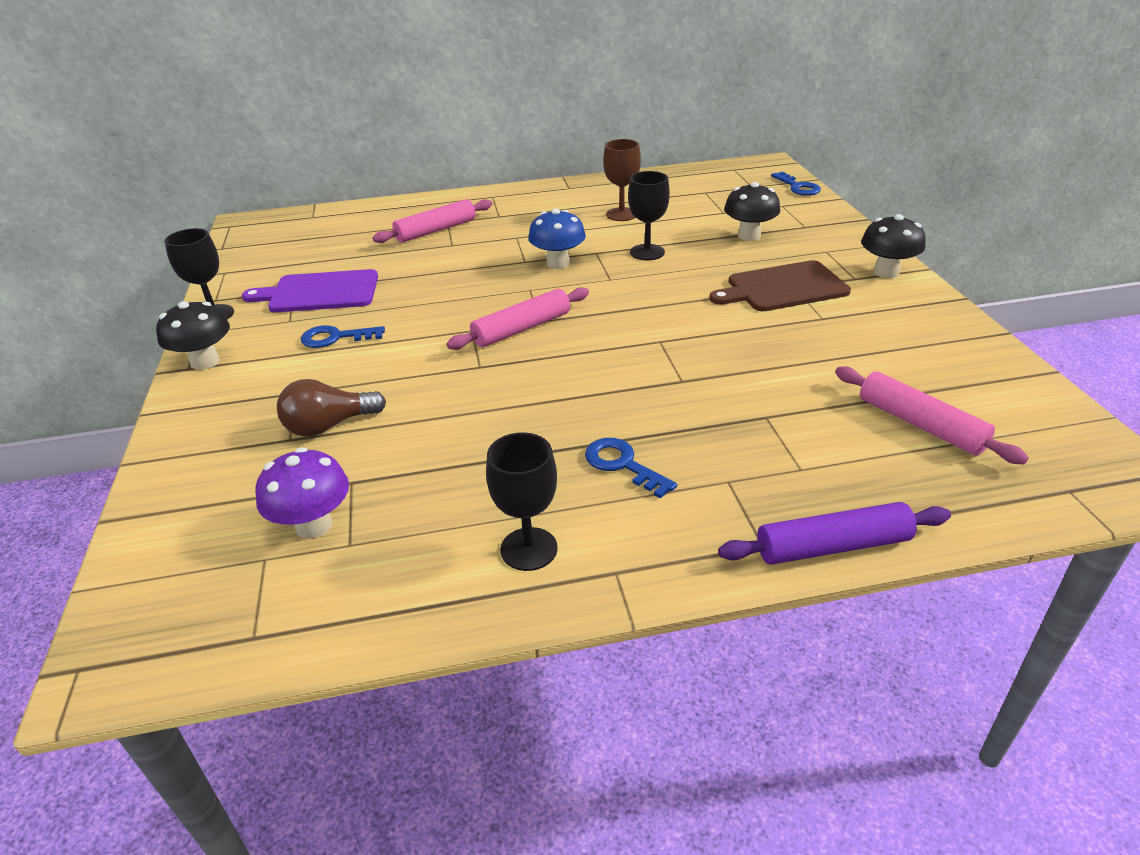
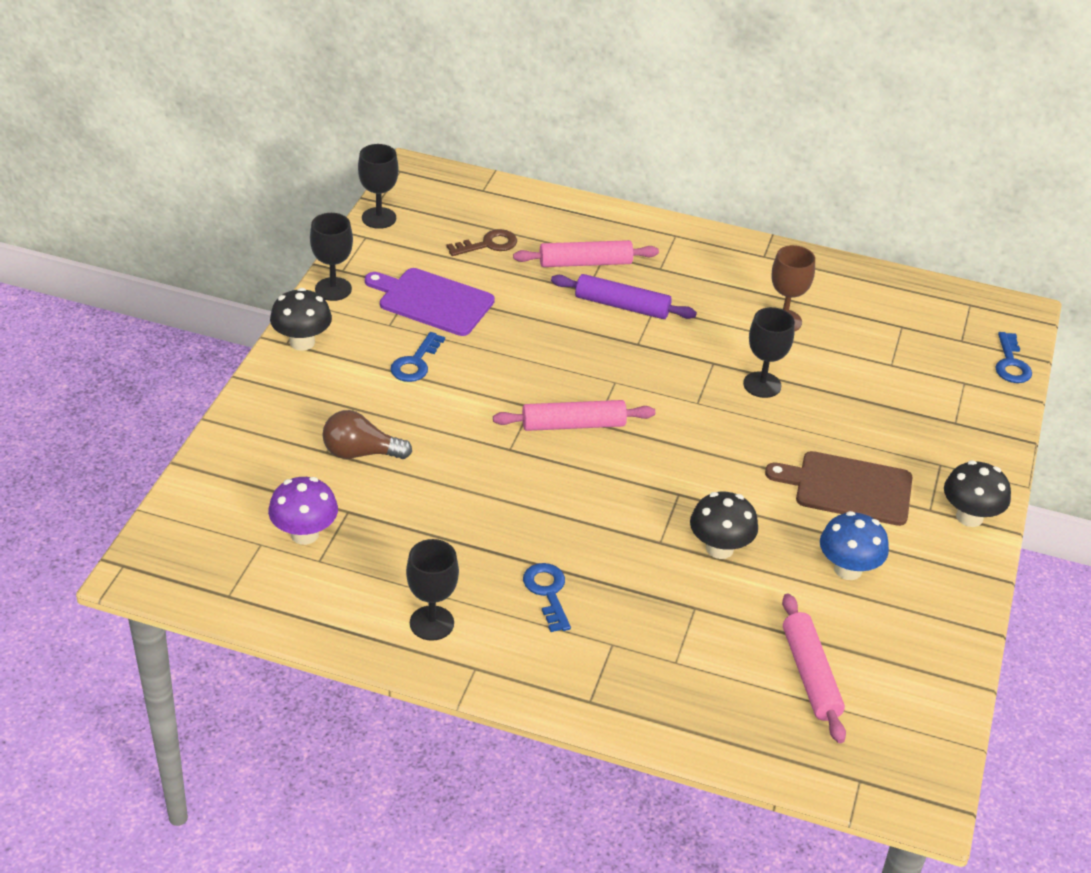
camera: 25 degrees right, 5 degrees up
blue key [301,325,385,348] -> blue key turned 90 degrees counterclockwise [391,332,445,382]
blue mushroom [528,208,586,269] -> blue mushroom moved to [820,511,889,580]
purple rolling pin [718,502,951,565] -> purple rolling pin moved to [551,274,697,319]
black mushroom [724,182,780,241] -> black mushroom moved to [690,492,758,559]
none -> black goblet [358,144,399,229]
none -> brown key [447,229,517,256]

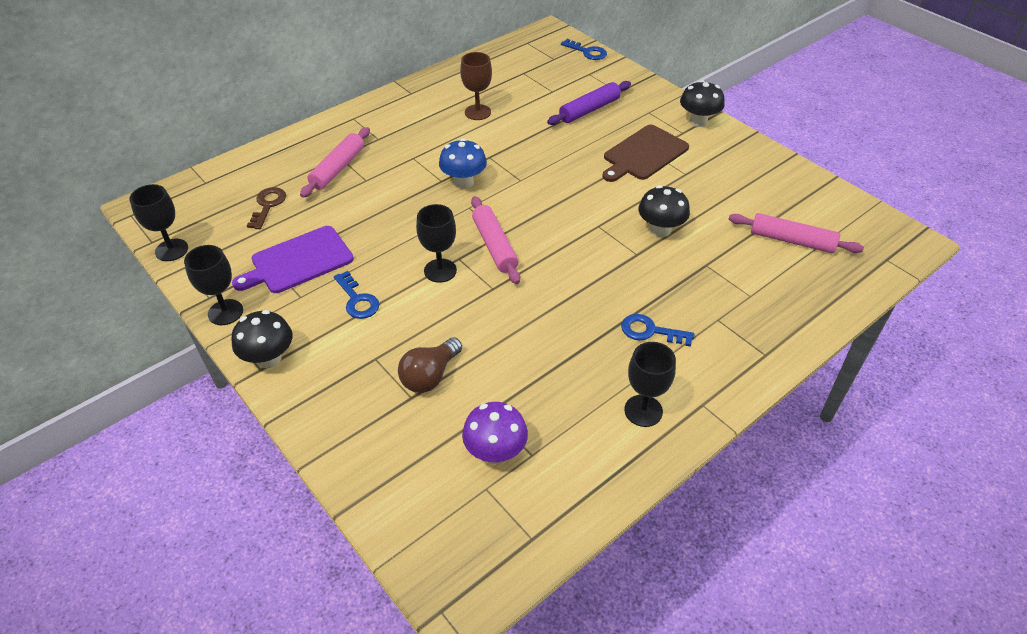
camera: 55 degrees left, 5 degrees up
pink rolling pin [493,400,655,431] -> pink rolling pin turned 45 degrees counterclockwise [471,196,520,284]
purple rolling pin [551,274,697,319] -> purple rolling pin moved to [547,81,631,125]
black goblet [743,307,795,398] -> black goblet moved to [416,204,457,283]
blue mushroom [820,511,889,580] -> blue mushroom moved to [439,139,487,189]

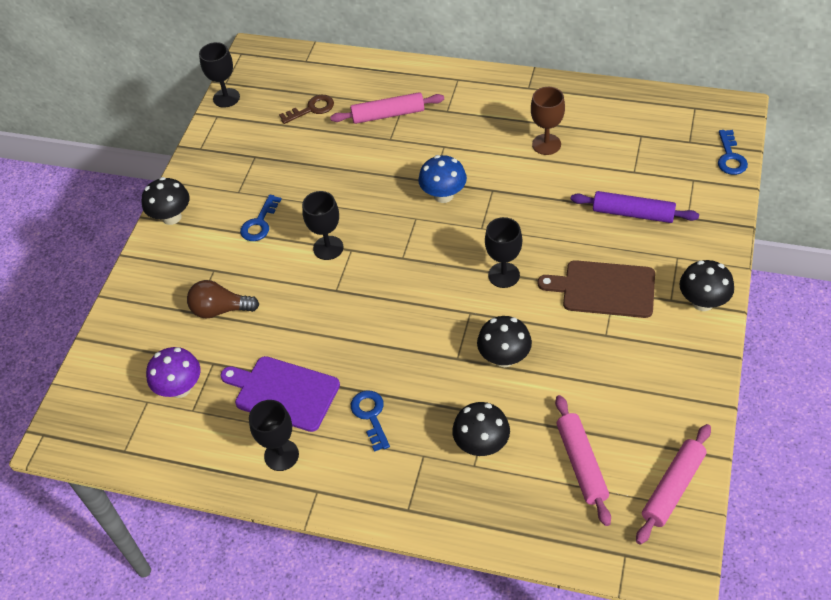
camera: 60 degrees right, 5 degrees up
black goblet [184,245,243,325] -> black goblet moved to [485,217,522,288]
purple cutting board [232,226,354,293] -> purple cutting board moved to [221,356,340,432]
pink rolling pin [471,196,520,284] -> pink rolling pin moved to [636,424,711,544]
none -> black mushroom [452,402,510,456]

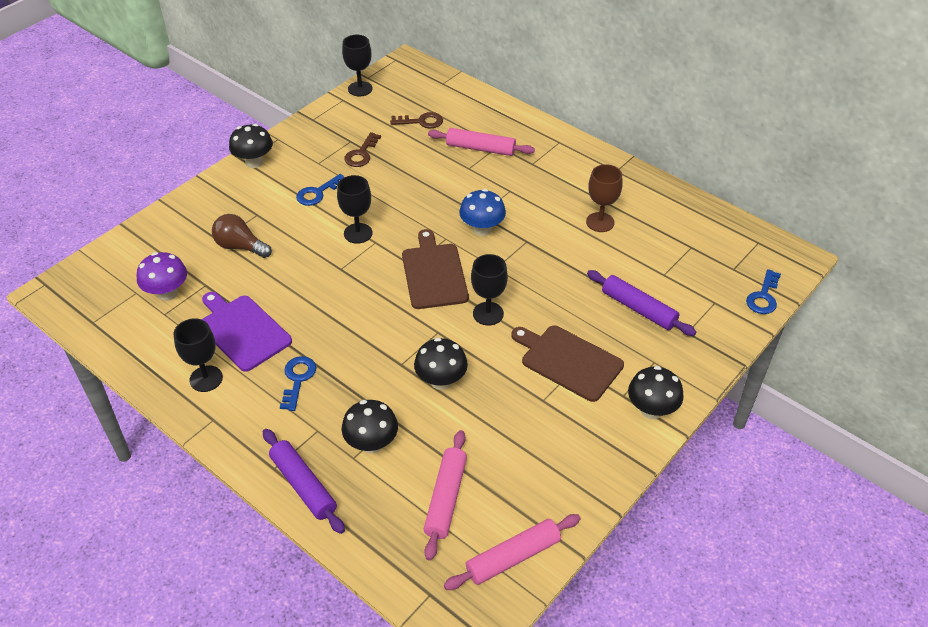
camera: 20 degrees right, 5 degrees down
none -> purple rolling pin [263,429,345,534]
none -> brown key [344,132,381,167]
none -> brown cutting board [402,229,469,309]

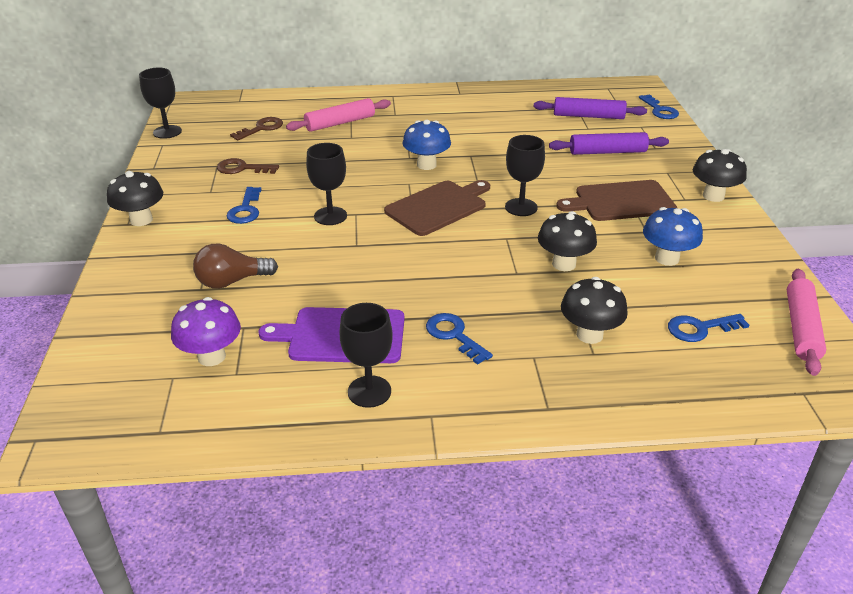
camera: 45 degrees left, 10 degrees down
purple rolling pin [263,429,345,534] -> purple rolling pin moved to [534,97,647,119]
brown key [344,132,381,167] -> brown key turned 120 degrees clockwise [217,158,279,174]
brown cutting board [402,229,469,309] -> brown cutting board turned 105 degrees clockwise [384,180,490,236]
pink rolling pin [424,430,467,561] -> blue key [668,314,749,342]
brown goblet [586,164,623,232] -> none
none -> blue mushroom [643,207,703,266]

